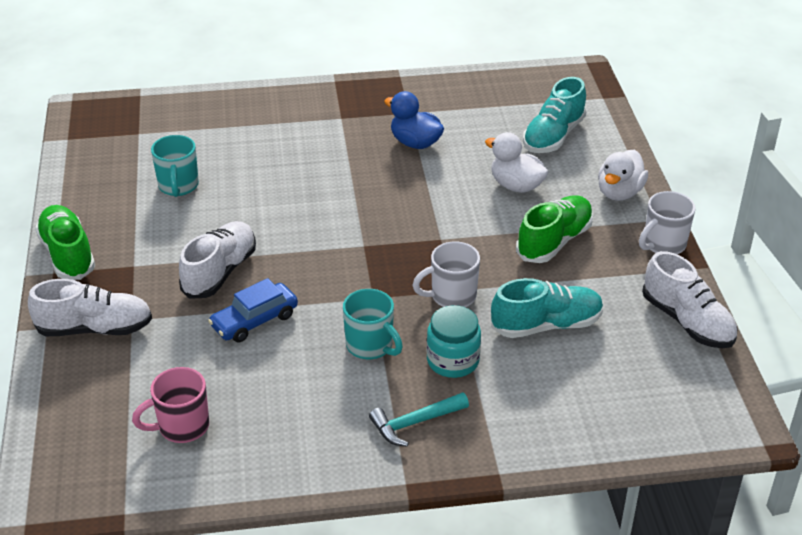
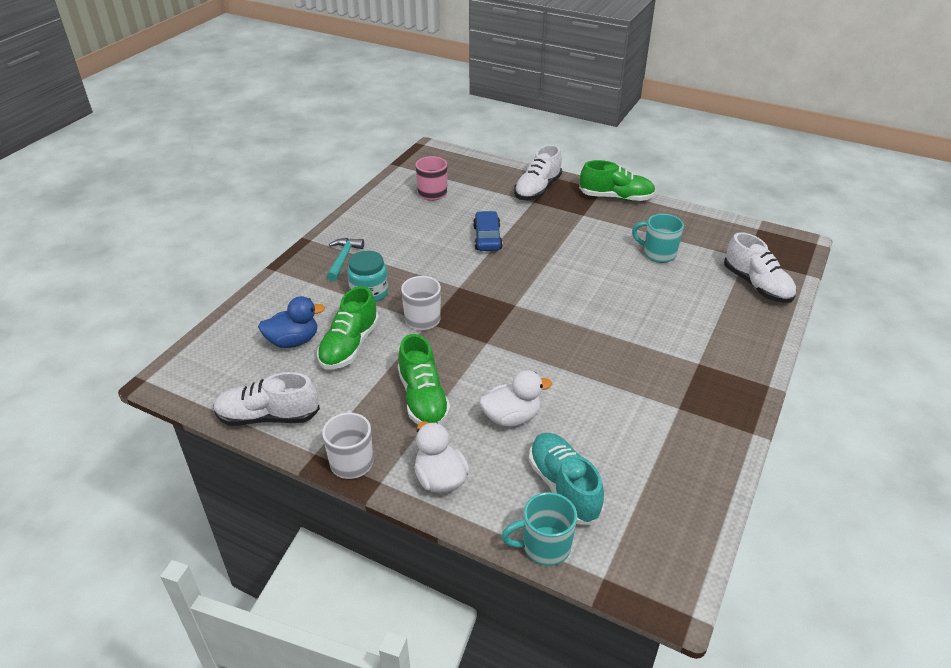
camera: 125 degrees right, 0 degrees up
white shoe [179,221,256,299] -> white shoe moved to [724,232,796,303]
turquoise mug [343,289,403,359] -> turquoise mug moved to [501,492,577,566]
blue duck [384,91,444,149] -> blue duck moved to [258,296,325,348]
turquoise shoe [491,278,604,338] -> green shoe [317,286,379,369]

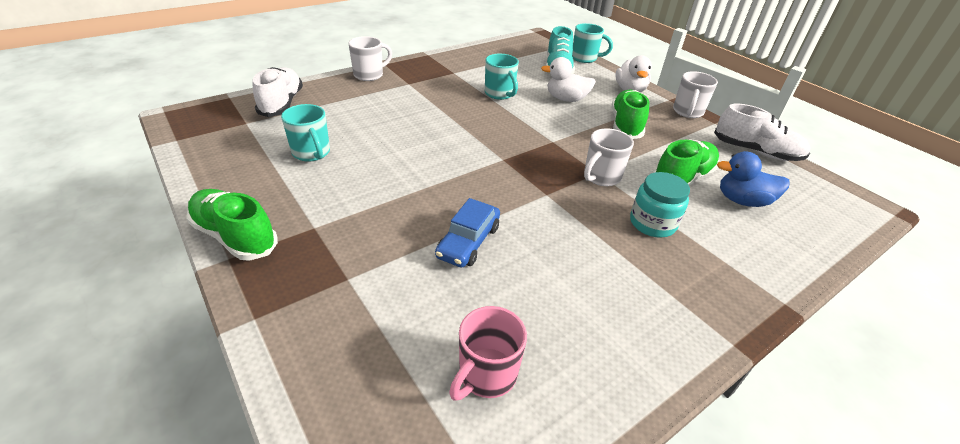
camera: 155 degrees left, 0 degrees up
turquoise hammer [327,238,364,281] -> none
white shoe [514,145,562,200] -> none
none -> white mug [348,36,392,81]
none -> turquoise mug [485,54,519,100]

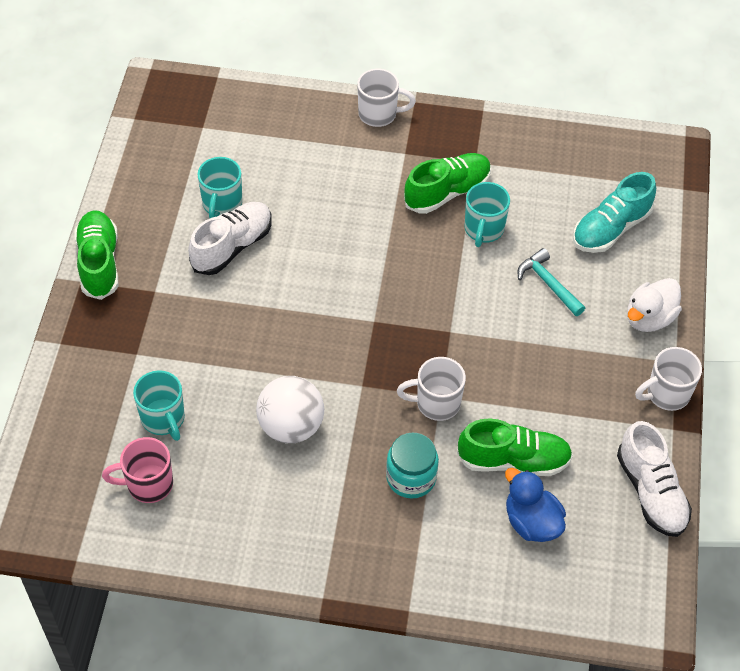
camera: 45 degrees right, 15 degrees up
white shoe [253,67,303,117] -> white shoe moved to [188,202,272,275]
blue car [435,198,500,267] -> none
white duck [541,57,596,102] -> turquoise hammer [517,248,585,316]
turquoise mug [572,23,613,63] -> turquoise mug moved to [133,370,185,441]
green shoe [611,90,650,139] -> green shoe moved to [404,153,491,214]
none -> white ball [256,376,324,443]

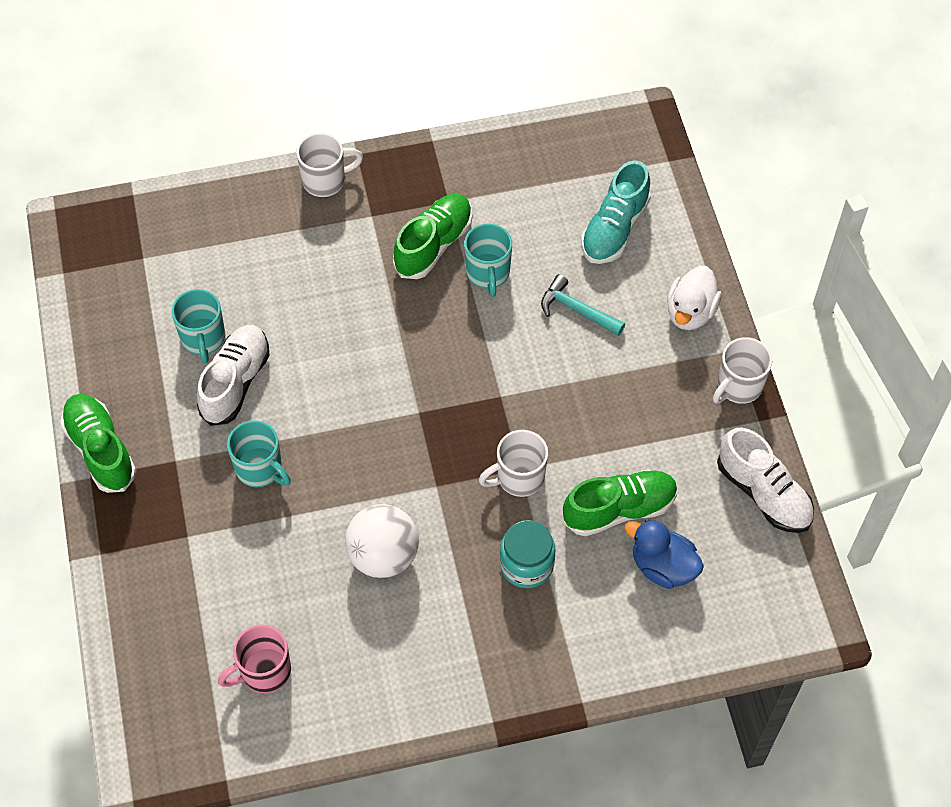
camera: 20 degrees left, 5 degrees up
turquoise mug [133,370,185,441] -> turquoise mug moved to [227,420,291,488]

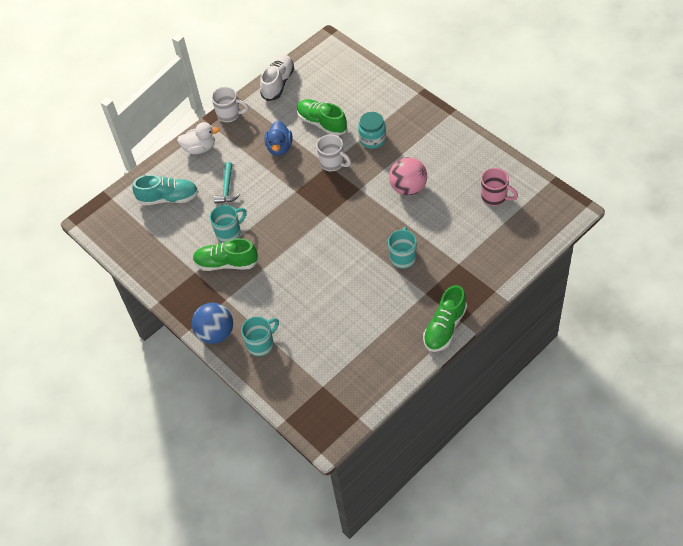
camera: 115 degrees left, 5 degrees down
turquoise mug [171,289,225,364] -> turquoise mug moved to [241,317,279,356]
white shoe [197,325,269,426] -> none
white mug [296,133,363,197] -> blue ball [192,303,233,344]
white ball [345,504,419,578] -> pink ball [389,157,427,196]
blue duck [624,519,704,589] -> blue duck moved to [265,121,292,156]

